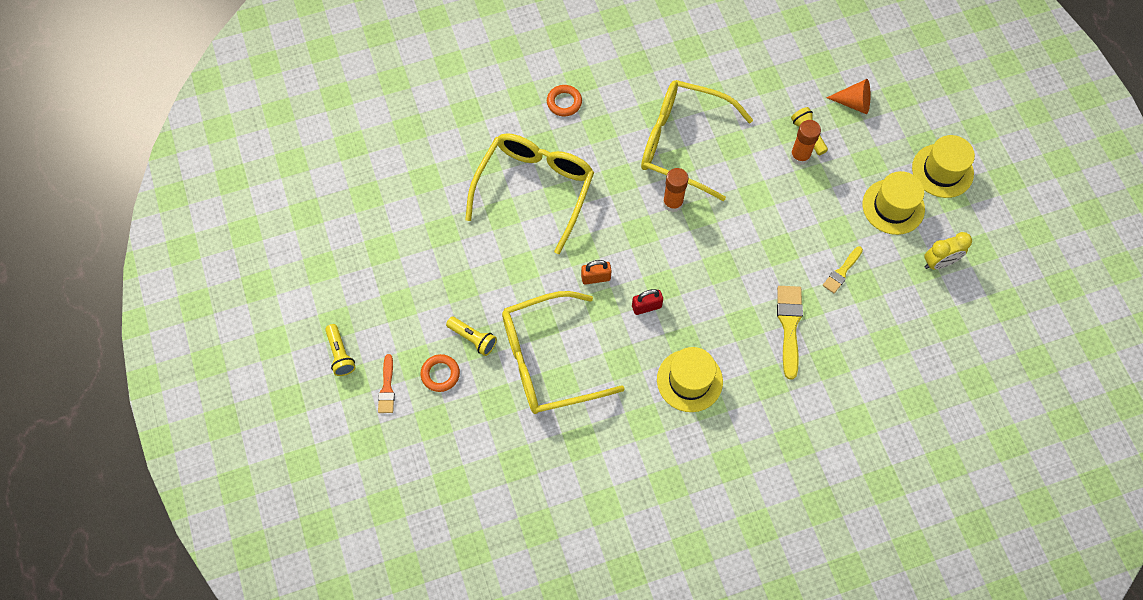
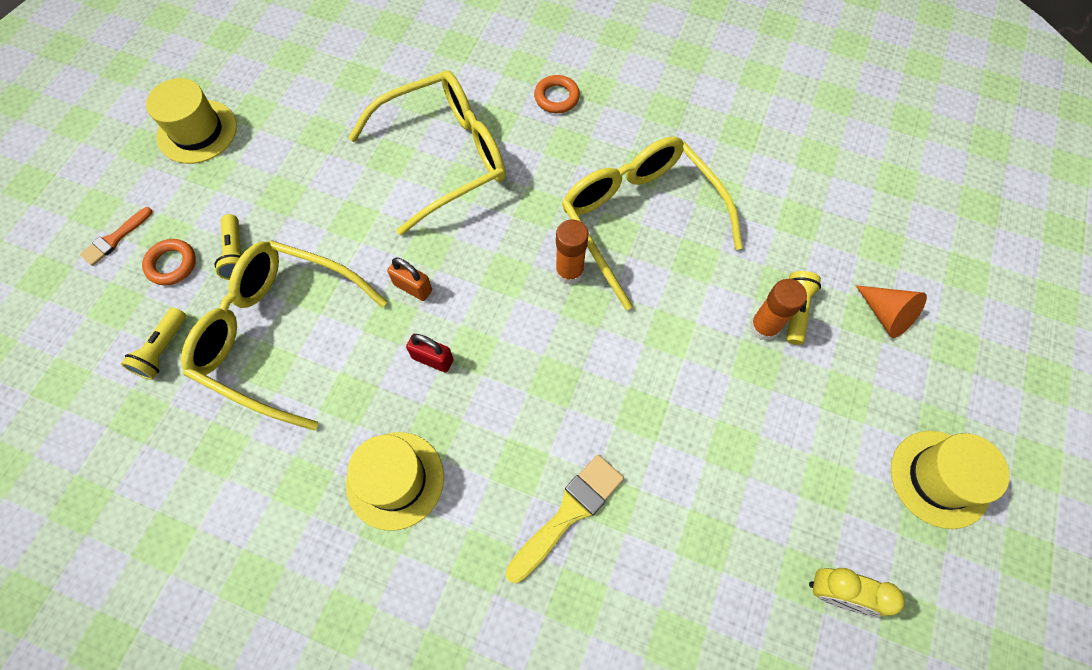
camera: 40 degrees right, 0 degrees up
yellow flashlight [325,324,356,376] -> yellow flashlight moved to [121,307,186,380]
yellow brush [823,246,863,293] -> none
yellow hat [862,171,925,235] -> yellow hat moved to [146,78,237,164]

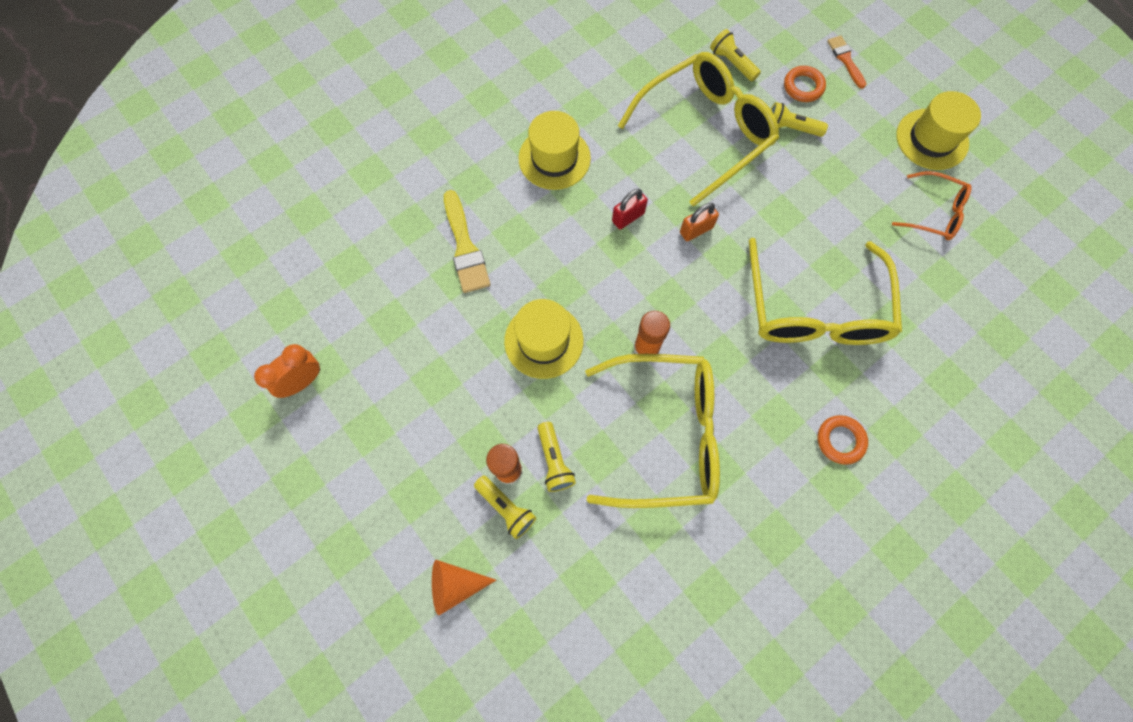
camera: 120 degrees right, 5 degrees up
yellow clock [809,568,905,617] -> orange clock [254,344,321,398]
yellow hat [891,431,1010,529] -> yellow hat moved to [504,299,583,379]
none -> yellow flashlight [537,422,576,492]
none -> orange glasses [892,171,972,240]

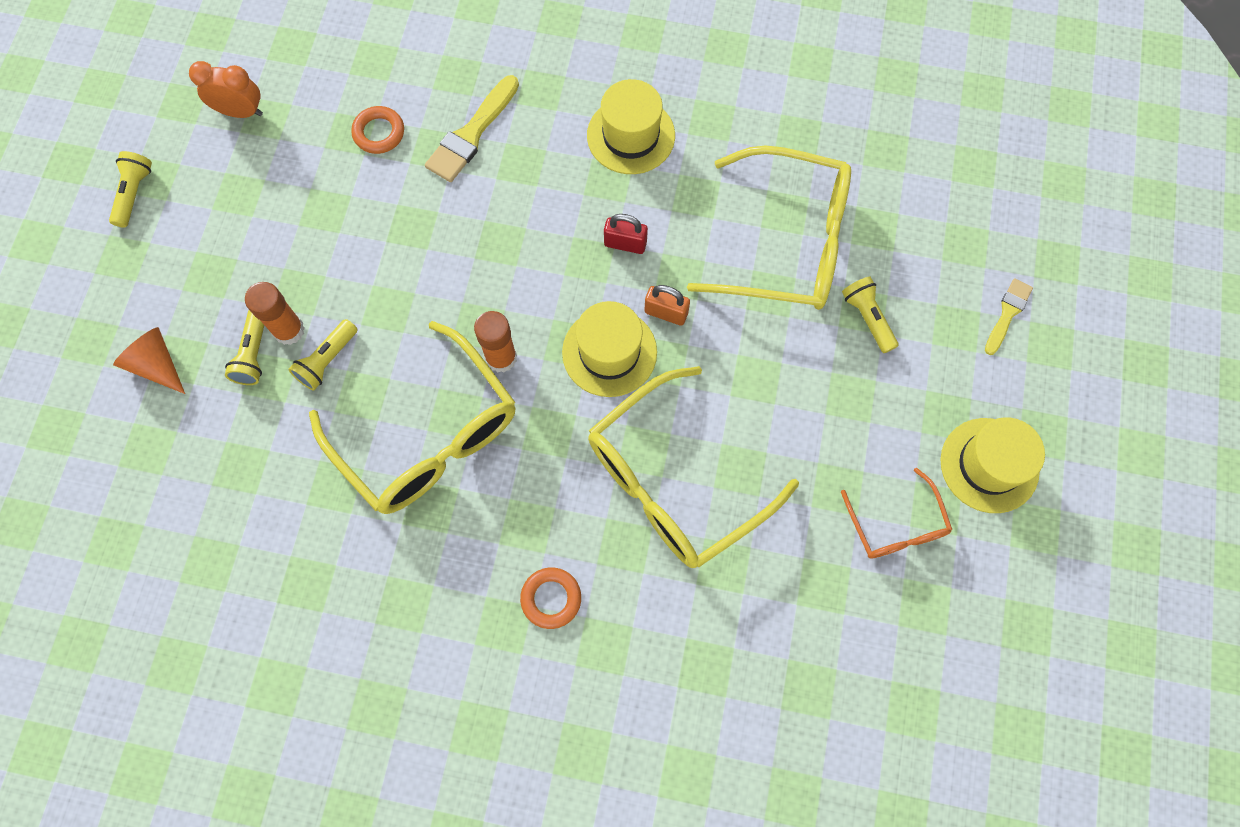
camera: 50 degrees right, 0 degrees up
yellow hat [504,299,583,379] -> yellow hat moved to [562,301,657,397]
yellow flashlight [710,29,761,81] -> yellow flashlight moved to [109,151,152,228]
orange ring [784,66,826,102] -> orange ring moved to [351,106,404,154]
orange brush [827,36,866,89] -> yellow brush [985,279,1033,355]

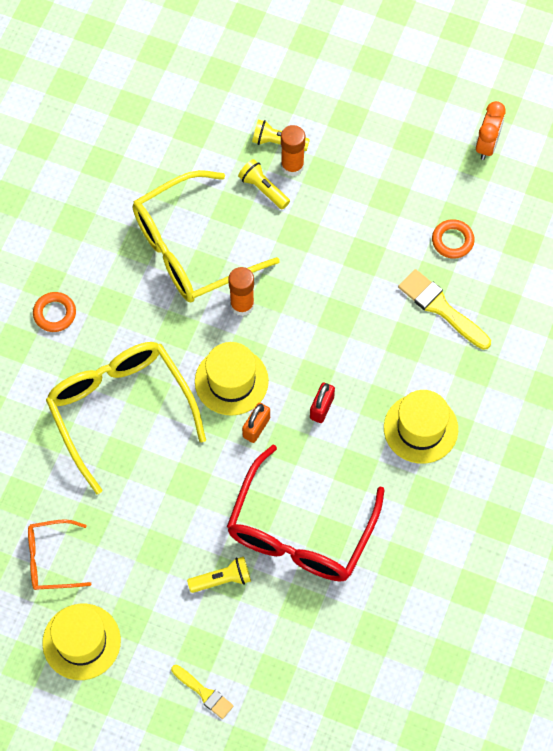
camera: 100 degrees right, 5 degrees down
yellow flashlight [109,151,152,228] -> none
orange cone [113,327,185,394] -> none
yellow glasses [687,145,851,310] -> red glasses [227,445,385,582]

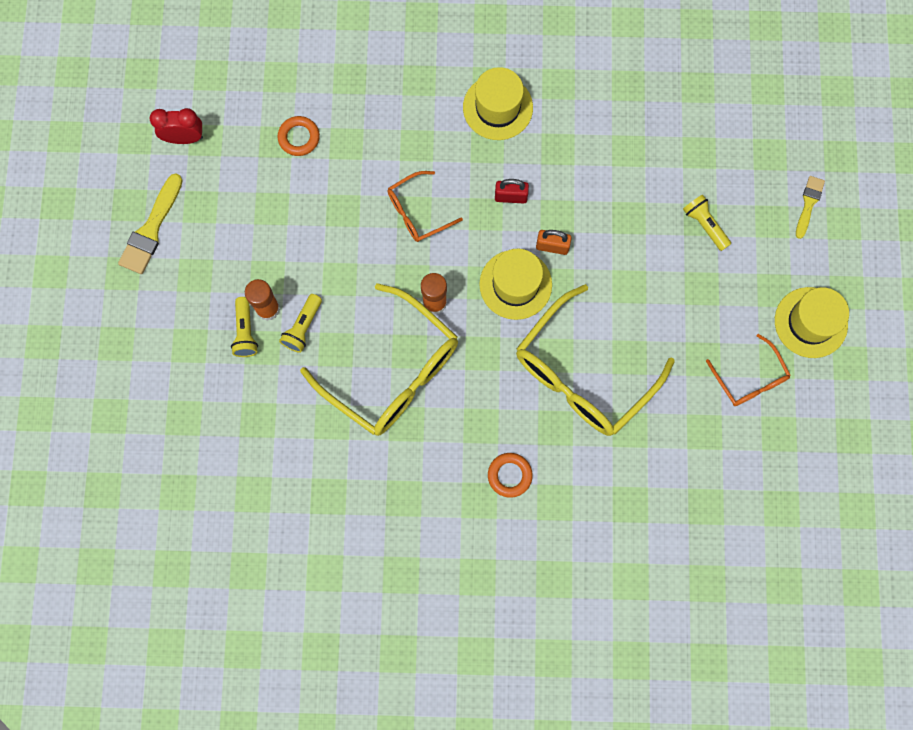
camera: 110 degrees left, 10 degrees up
red glasses [227,445,385,582] -> none
yellow brush [398,269,491,350] -> yellow brush moved to [118,173,183,274]
orange clock [476,101,506,160] -> red clock [150,108,203,144]
none -> orange glasses [387,171,463,242]

